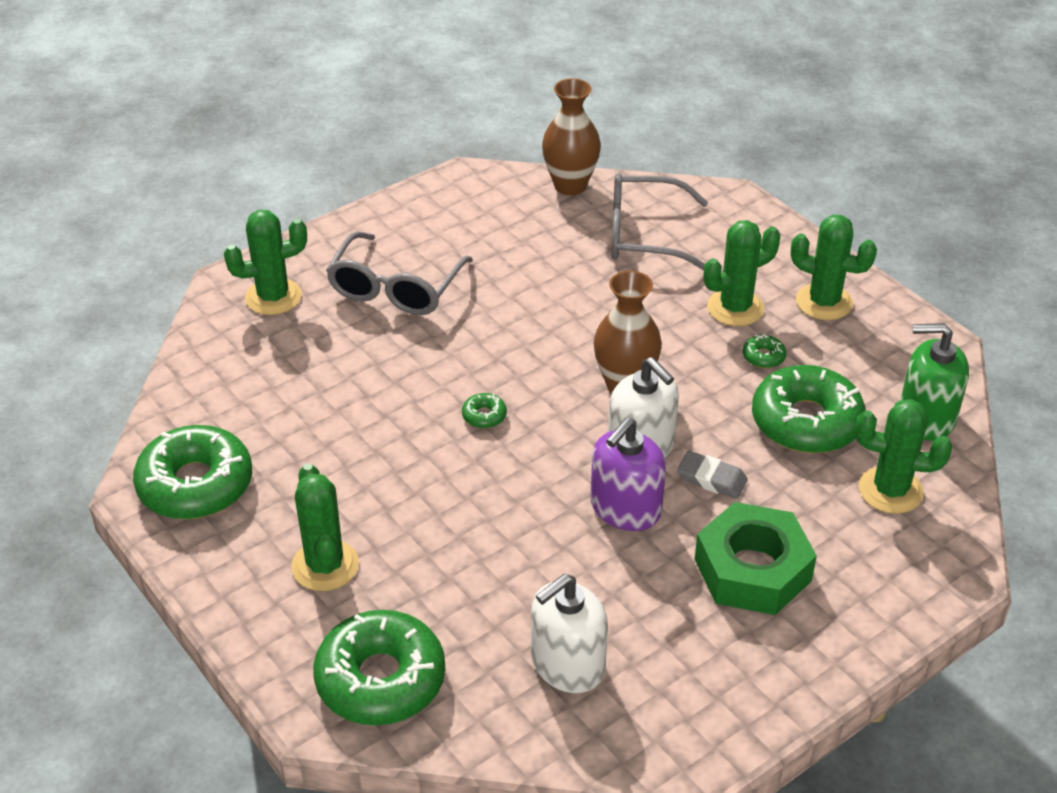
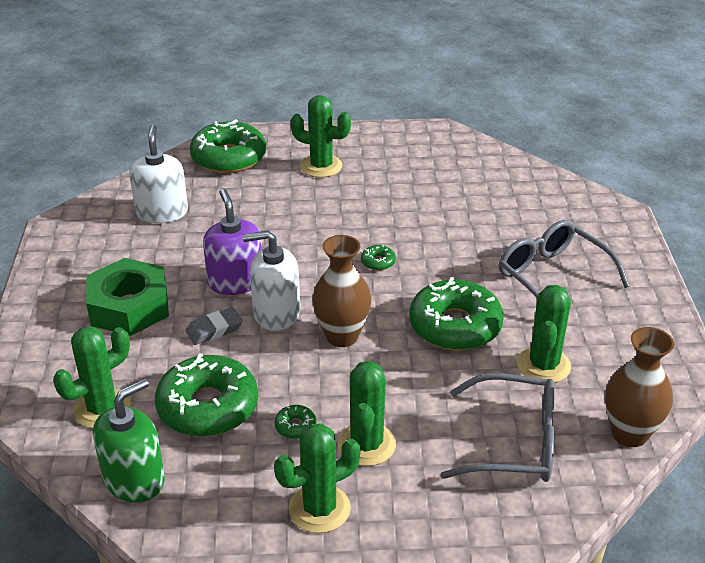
camera: 125 degrees right, 5 degrees down
green donut [133,425,252,519] -> green donut moved to [409,277,504,351]
green cactus [224,210,307,315] -> green cactus moved to [517,285,571,383]
grey glasses [611,173,708,270] -> grey glasses turned 60 degrees clockwise [441,373,555,482]

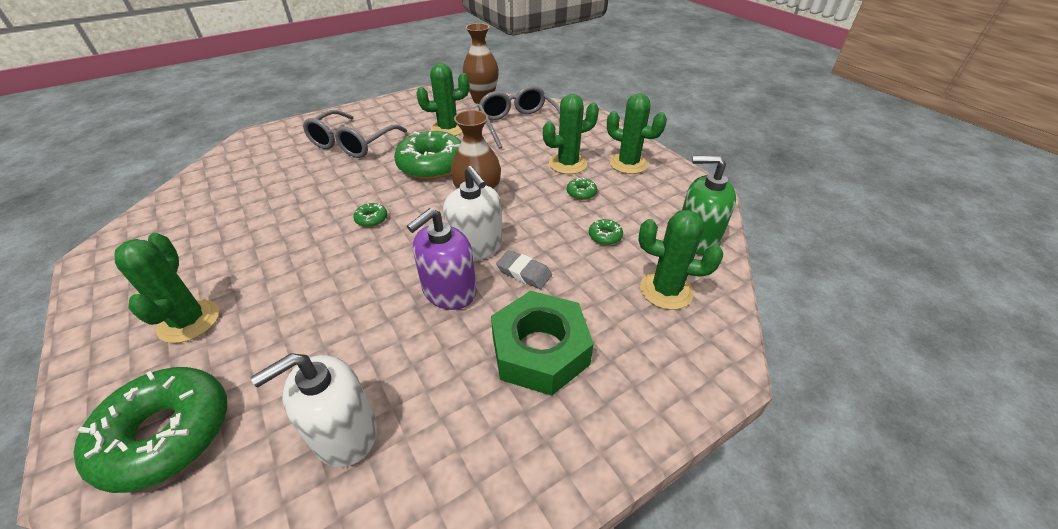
camera: 120 degrees left, 5 degrees up
green donut [155,353,258,437] -> green donut [589,219,623,245], size x0.40

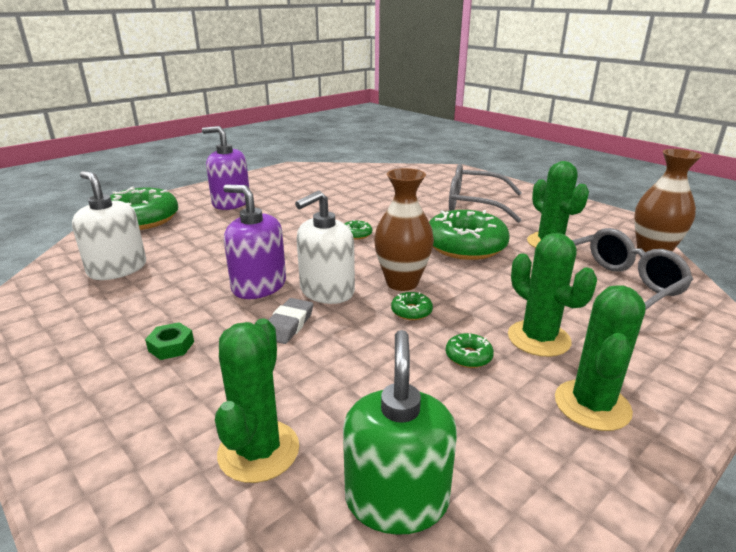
camera: 80 degrees right, 15 degrees down
green cactus [114,233,219,343] -> purple soap dispenser [202,126,249,210]
green nut [491,291,594,396] -> green nut [145,322,194,360], size x0.40
green donut [589,219,623,245] -> green donut moved to [391,292,433,320]

